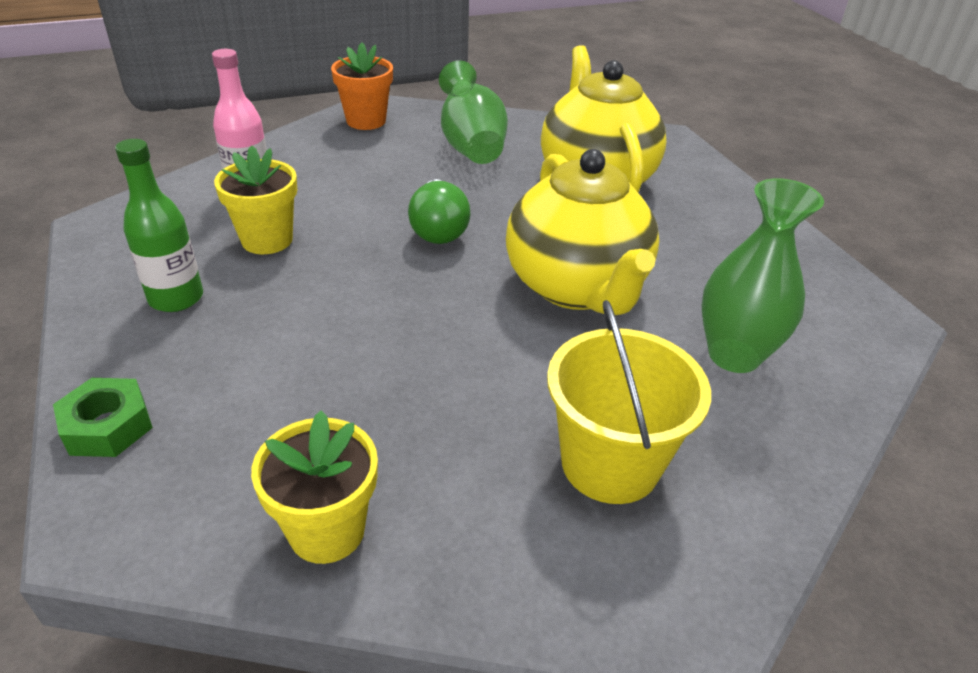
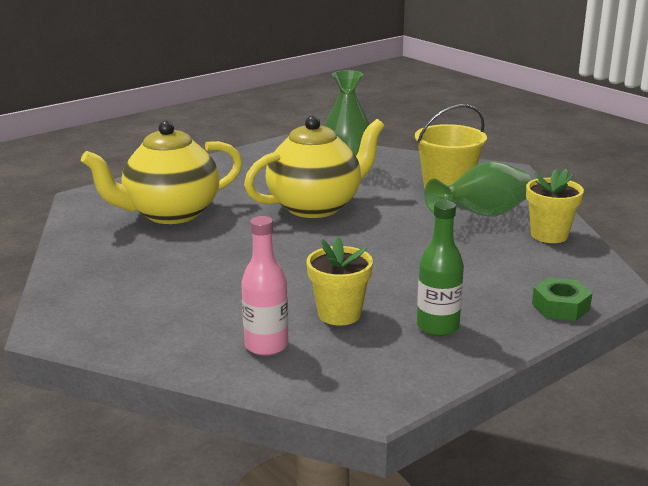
camera: 105 degrees left, 15 degrees down
orange flower pot [331,42,393,130] -> none
green light bulb [408,179,471,244] -> none
green vase [439,60,508,164] -> green vase moved to [424,161,531,217]

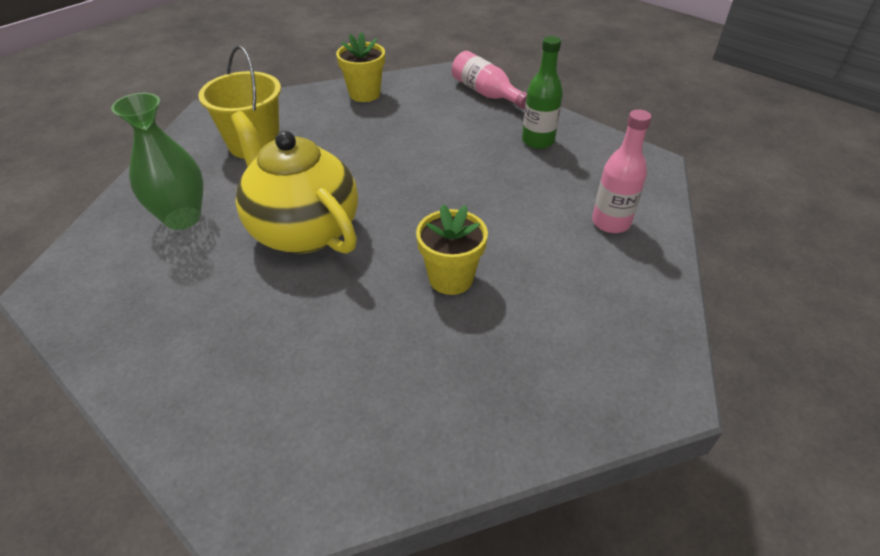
camera: 100 degrees left, 20 degrees up
yellow teapot [81,121,243,224] -> none
yellow flower pot [306,236,373,326] -> yellow flower pot moved to [416,204,488,295]
green vase [424,161,531,217] -> none
green nut [532,277,592,321] -> pink bottle [452,51,527,109]

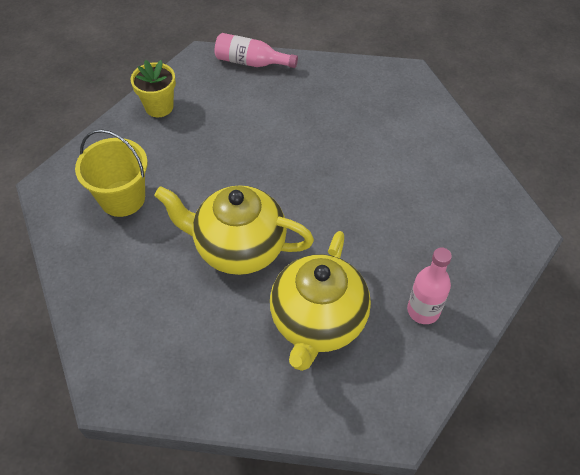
camera: 35 degrees left, 10 degrees up
green vase [111,93,203,230] -> none
yellow flower pot [416,204,488,295] -> none
green bottle [522,36,563,149] -> none
pink bottle [592,109,652,233] -> pink bottle moved to [407,247,452,324]
none -> yellow teapot [270,231,371,371]

